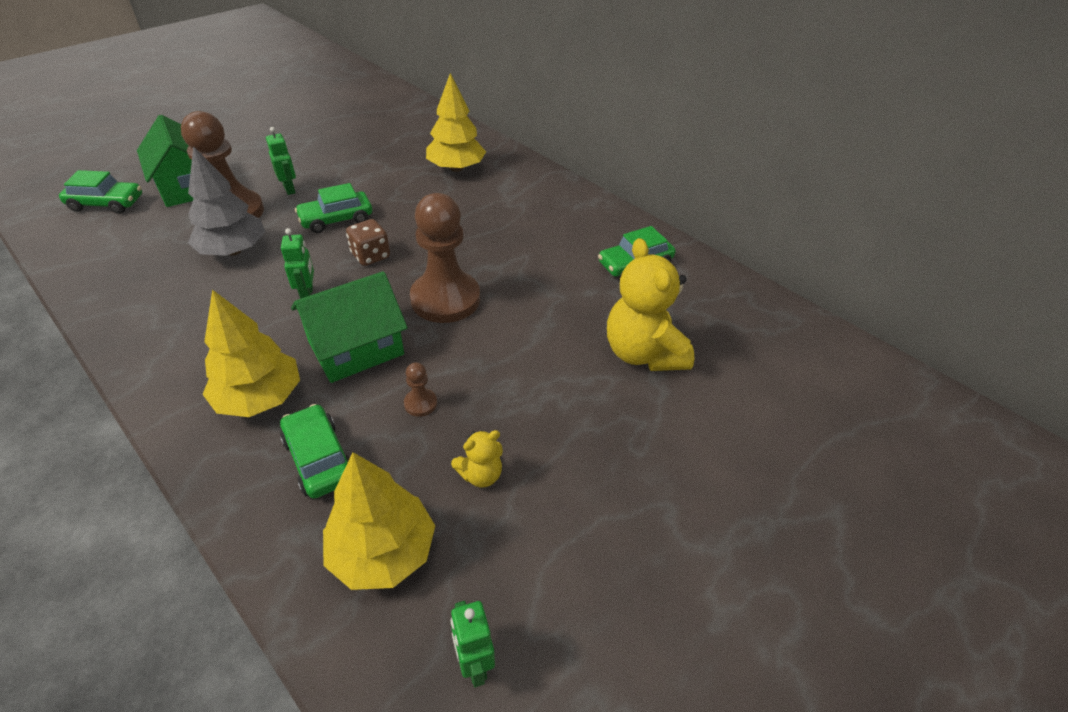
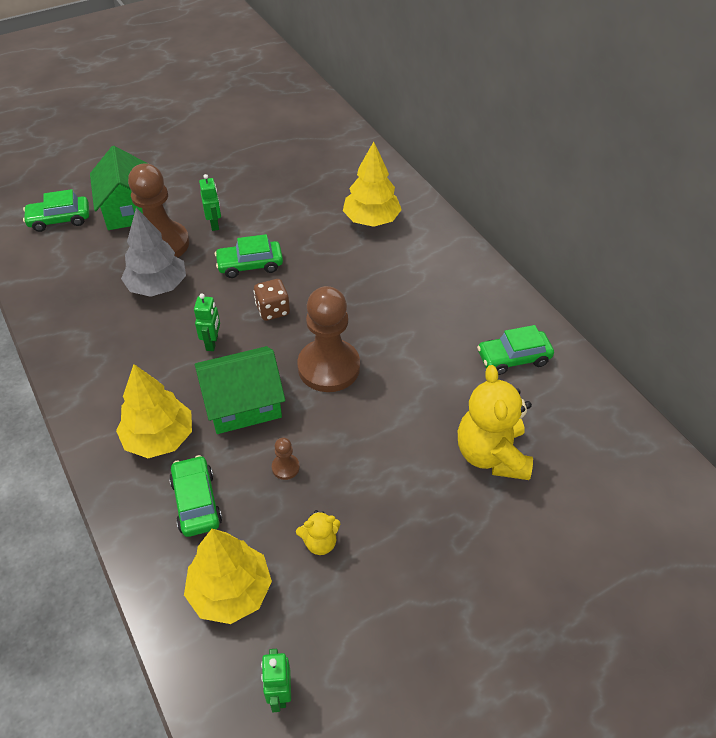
camera: 15 degrees right, 5 degrees up
green car [59,170,142,214] -> green car turned 150 degrees clockwise [23,189,89,232]

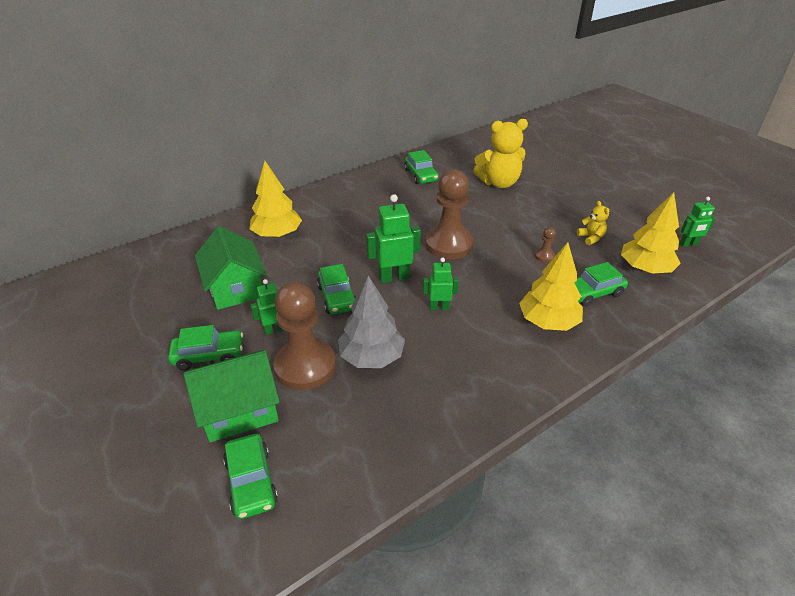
camera: 95 degrees left, 10 degrees down
green house [195,346,285,434] -> green house moved to [195,226,267,310]
brown dice [254,279,290,321] -> green robot [366,194,421,283]
none -> green car [168,325,243,371]

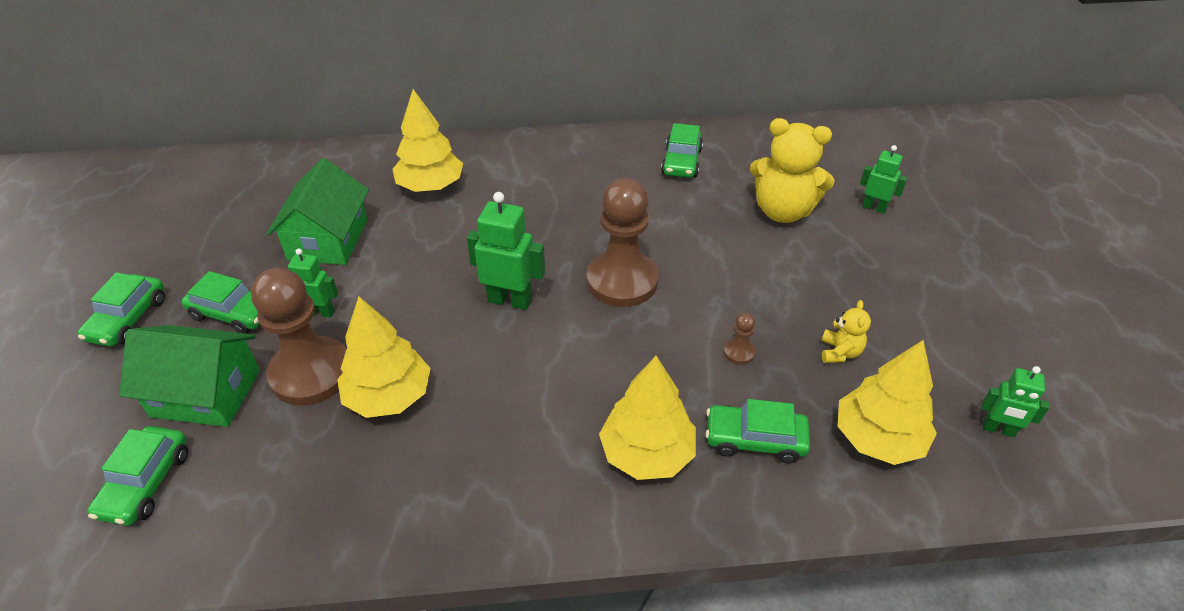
camera: 30 degrees right, 5 degrees up
green car [317,264,356,314] -> green car moved to [78,272,165,347]
grey tree [338,276,405,368] -> yellow tree [337,296,431,418]
green robot [423,257,459,310] -> green robot moved to [860,145,907,214]

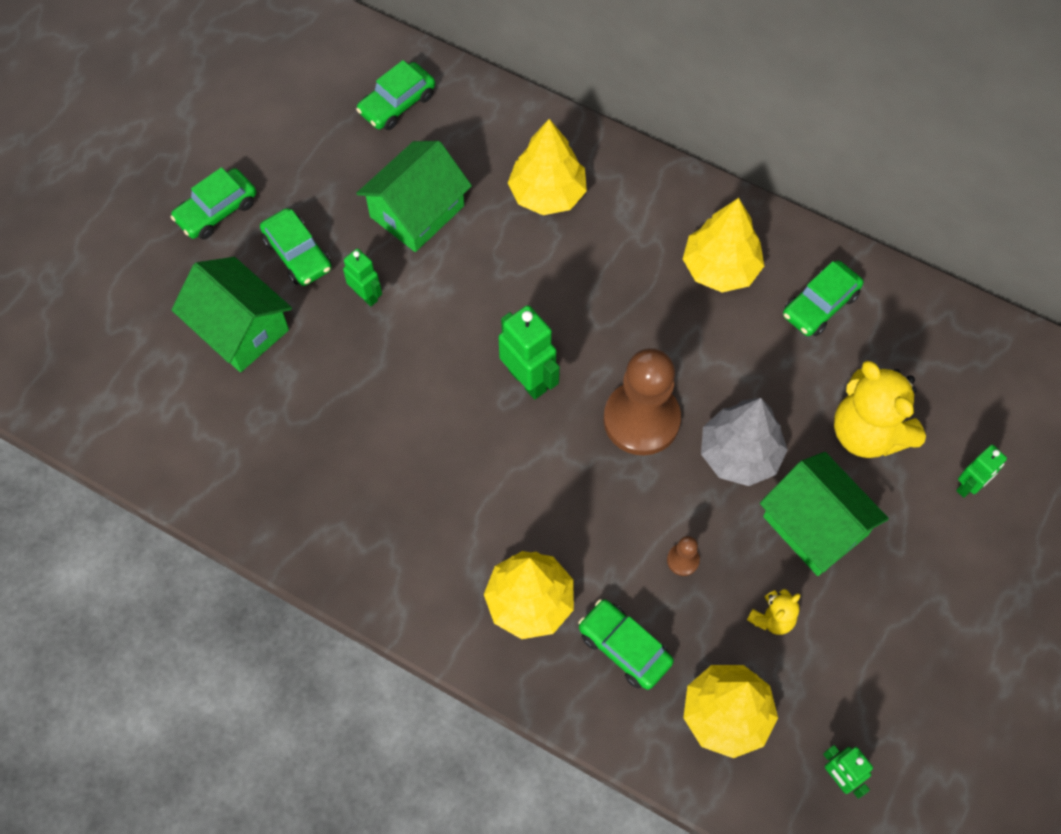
camera: 35 degrees right, 20 degrees up
green car [87,426,188,526] -> green car moved to [356,60,435,130]
brown pawn [251,268,346,406] -> none
yellow tree [337,296,431,418] -> yellow tree moved to [683,198,764,292]
green robot [860,145,907,214] -> green robot turned 75 degrees clockwise [956,445,1007,498]
none -> grey tree [701,398,788,486]
none -> green house [760,452,889,576]

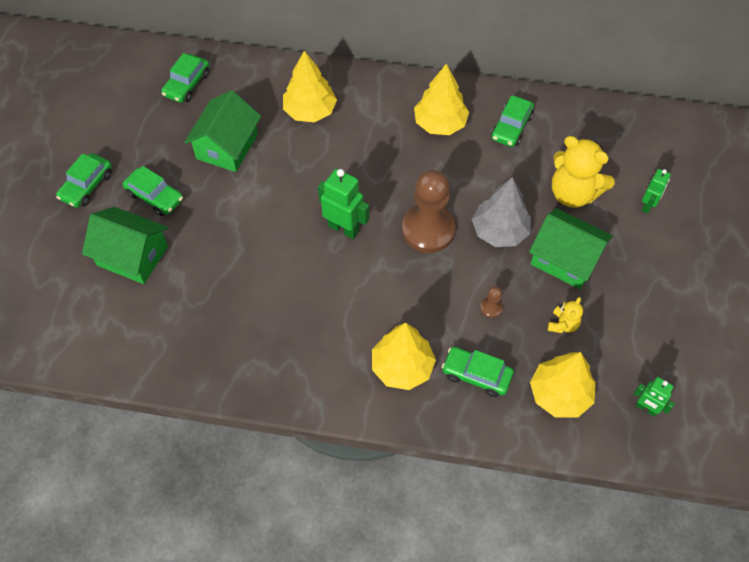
camera: 20 degrees left, 5 degrees down
green robot [343,249,382,307] -> none

